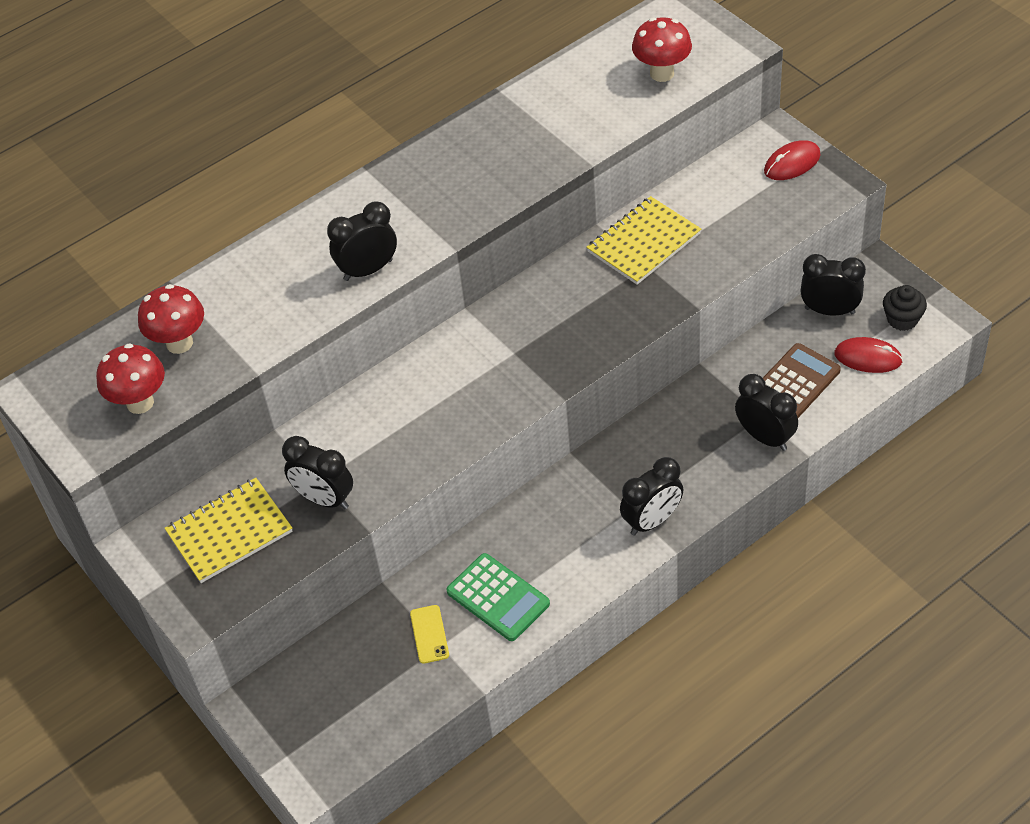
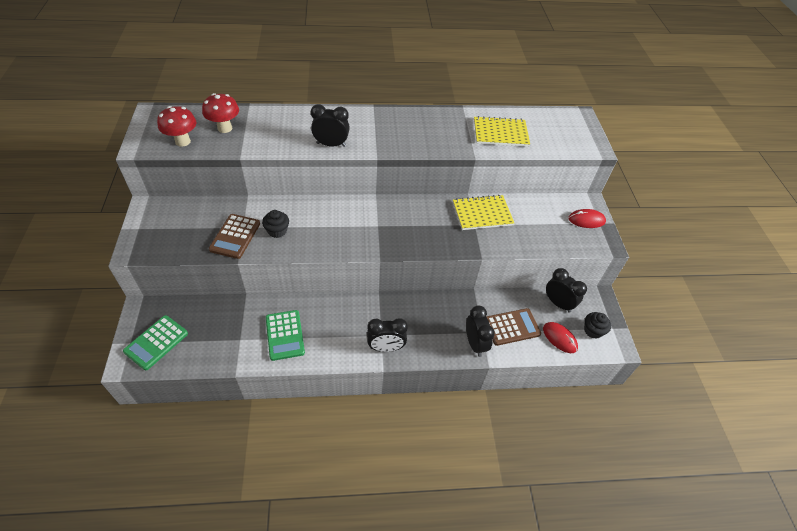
camera: 25 degrees right, 0 degrees up
yellow notebook [164,478,293,583] -> yellow notebook moved to [474,116,530,147]
black clock [282,436,353,509] -> brown calculator [209,214,260,259]
yellow phone [410,605,449,664] -> none
red mushroom [632,17,692,82] -> none
none -> green calculator [123,315,188,370]
none -> black cupcake [262,210,289,238]

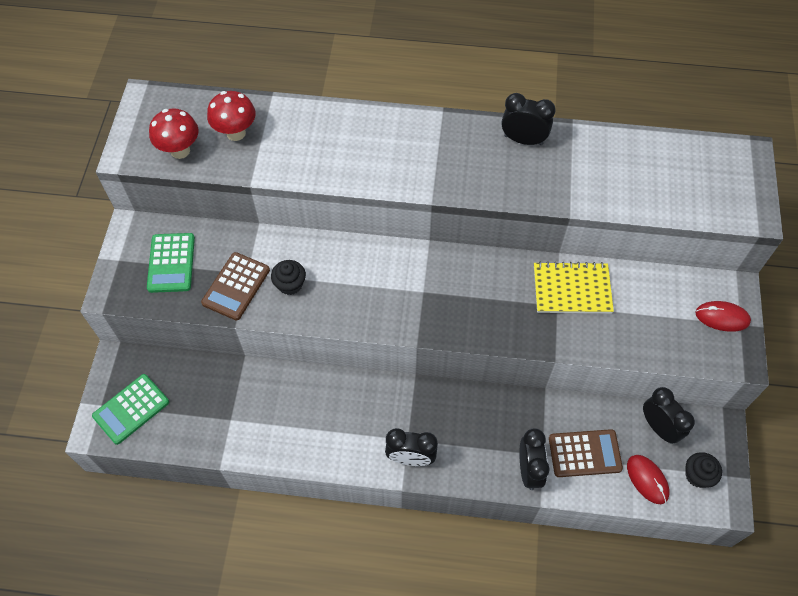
camera: 15 degrees right, 10 degrees up
green calculator [266,310,305,361] -> green calculator moved to [147,233,195,293]
black clock [311,104,350,147] -> black clock moved to [501,93,556,145]
yellow notebook [474,116,530,147] -> none

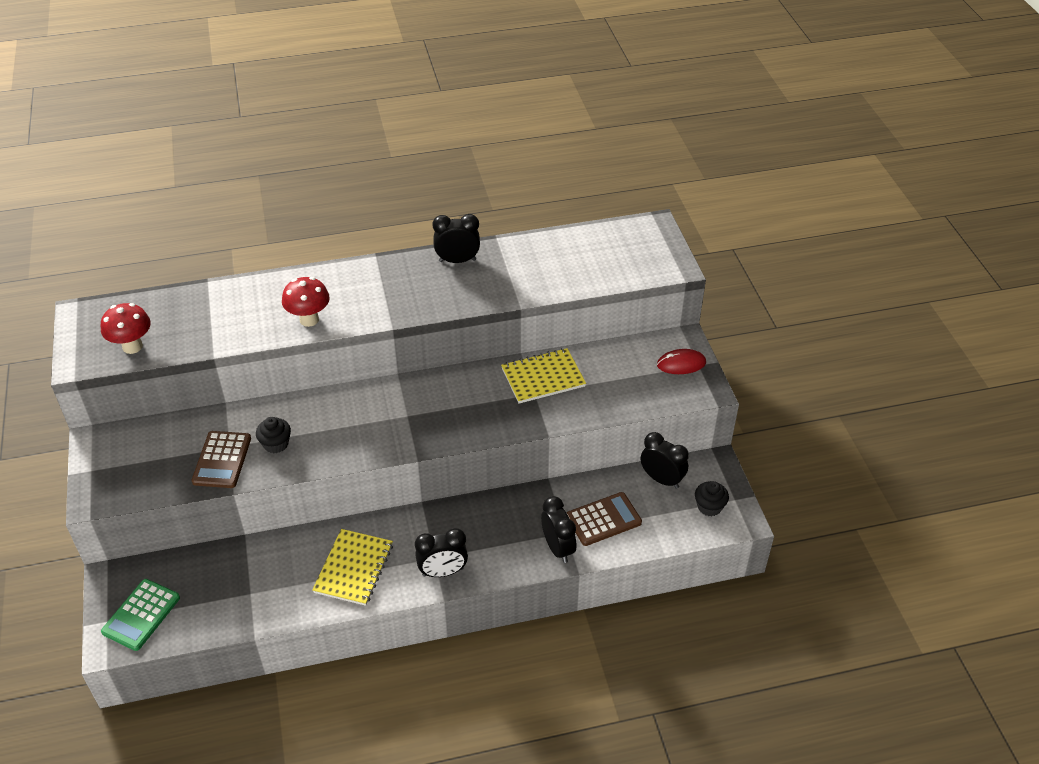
camera: 20 degrees left, 15 degrees down
green calculator [147,233,195,293] -> none
red mushroom [207,91,256,141] -> red mushroom moved to [282,277,330,327]
red mouse [627,455,670,504] -> none
none -> yellow notebook [312,529,393,606]

